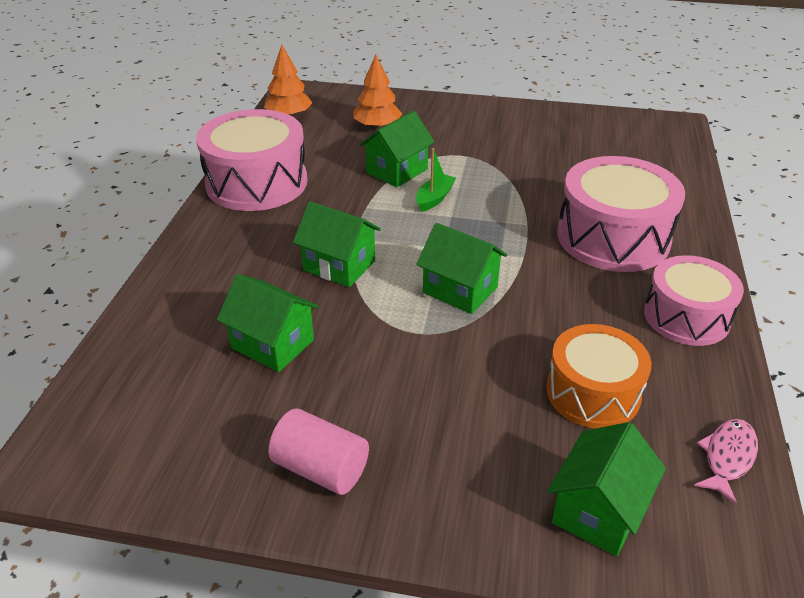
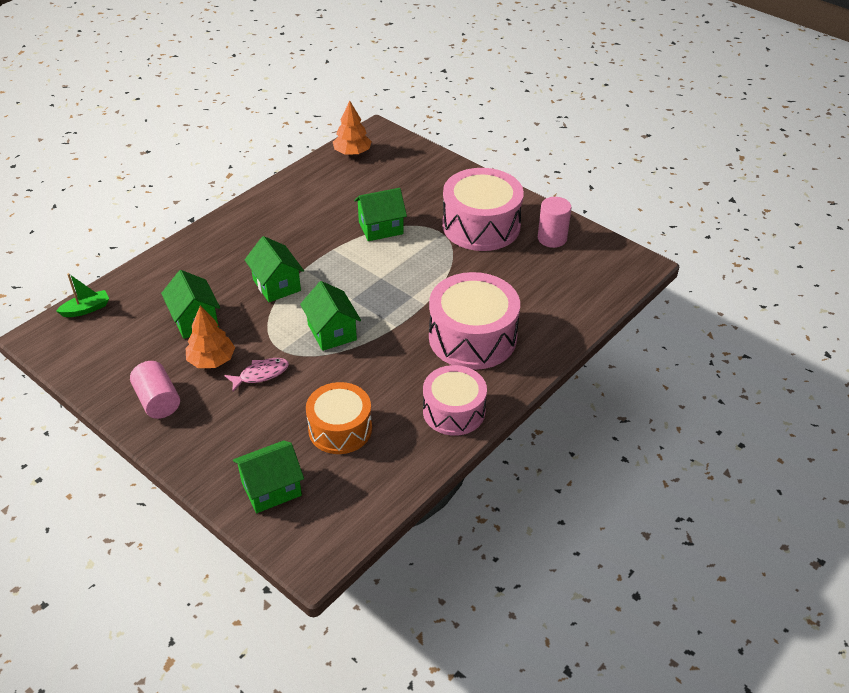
camera: 30 degrees right, 5 degrees up
pink drum [196,109,308,211] -> pink drum moved to [442,168,524,251]
orange tree [353,55,402,129] -> orange tree moved to [186,306,235,368]
green boat [416,148,456,212] -> green boat moved to [56,273,109,317]
pink fish [694,419,758,504] -> pink fish moved to [225,358,289,392]
none -> pink cylinder [538,197,571,248]

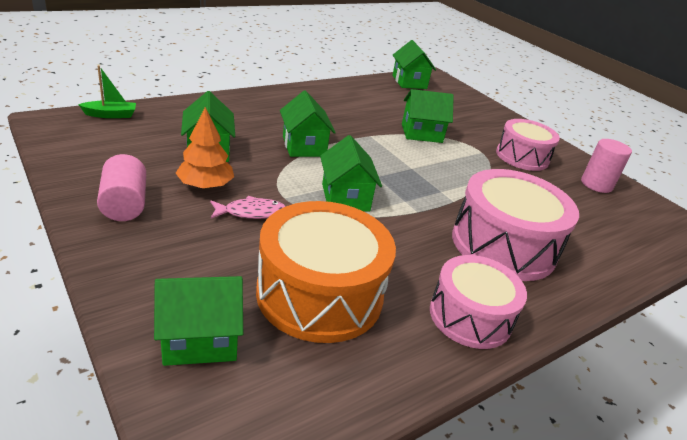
camera: 10 degrees right, 10 degrees down
orange drum [306,382,372,454] -> orange drum [256,201,396,343], size x1.51
orange tree [333,101,372,155] -> green house [392,40,436,89]
pink drum [442,168,524,251] -> pink drum [496,119,560,171], size x0.66

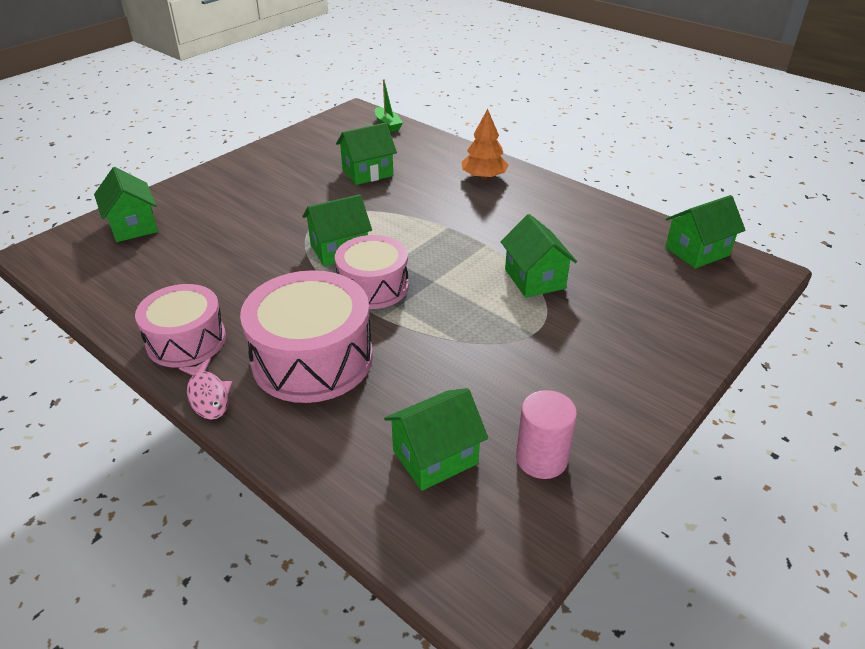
camera: 80 degrees right, 5 degrees up
pink cylinder [97,154,146,221] -> none
orange tree [176,107,234,189] -> orange tree moved to [462,109,509,180]
pink fish [210,196,286,219] -> pink fish moved to [179,358,232,420]
orange drum [256,201,396,343] -> none
green house [280,91,336,157] -> green house moved to [384,388,488,491]
pink drum [496,119,560,171] -> pink drum moved to [335,235,409,309]

